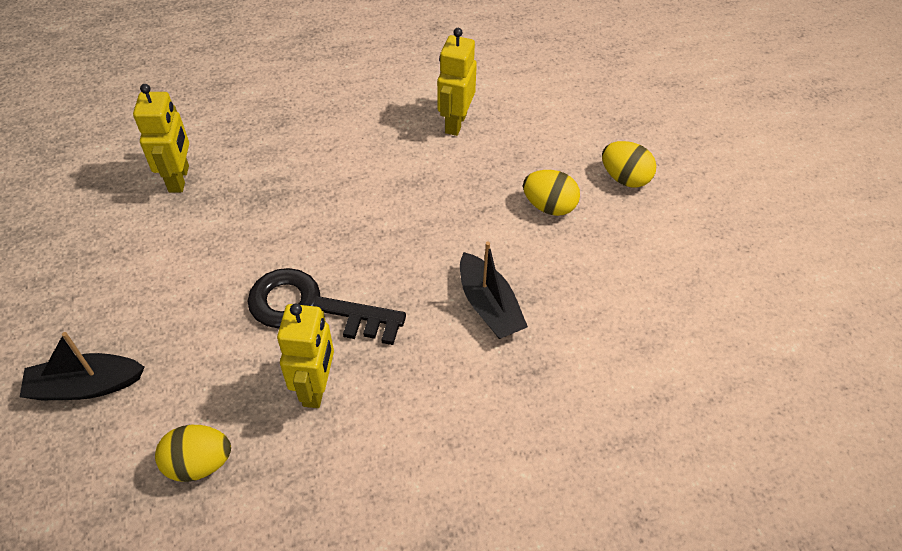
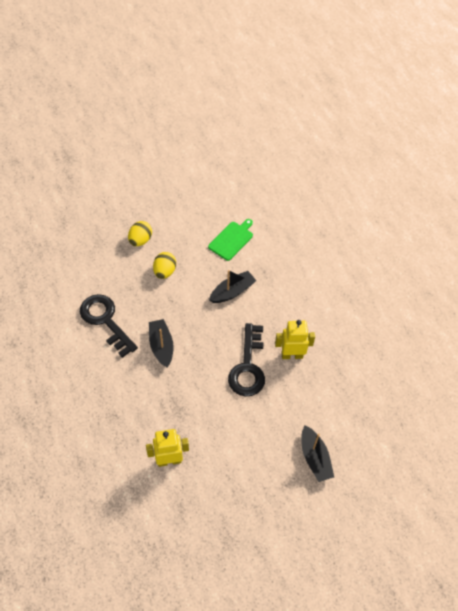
camera: 100 degrees left, 5 degrees up
yellow egg [155,425,231,482] -> none
yellow robot [437,28,477,136] -> black key [80,294,138,358]
none -> black boat [149,319,174,368]
none -> green cutting board [208,219,253,261]

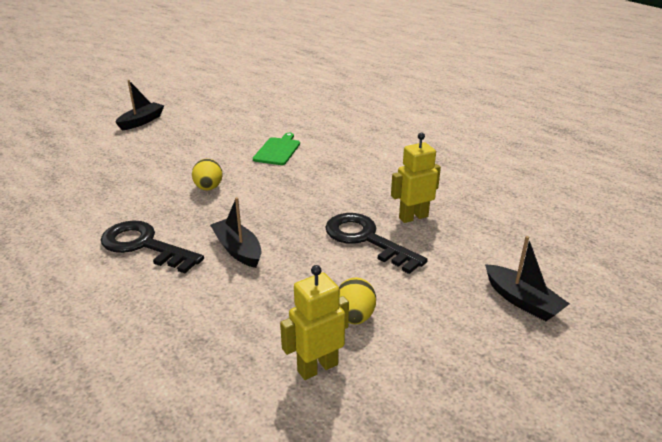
camera: 20 degrees left, 25 degrees down
yellow egg [128,221,152,246] -> yellow egg moved to [339,277,376,324]
black boat [209,270,256,303] -> black boat moved to [115,80,164,131]
black key [228,323,265,396] -> black key turned 150 degrees clockwise [325,213,428,274]

